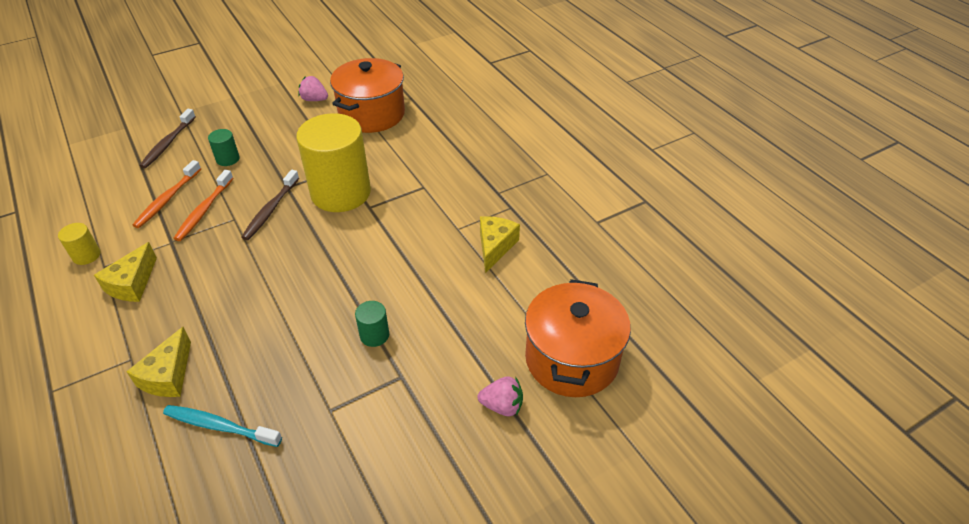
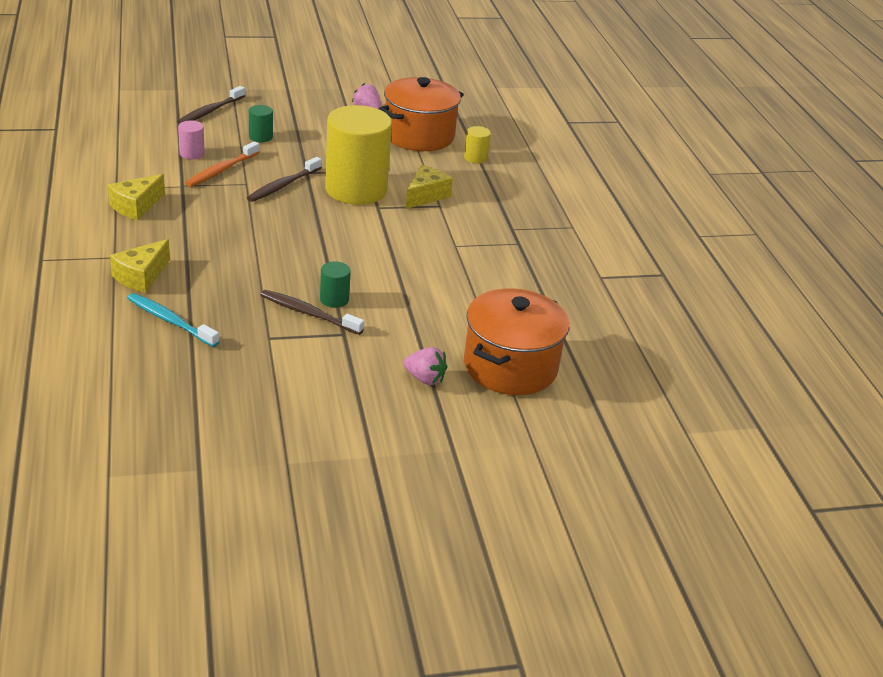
camera: 15 degrees right, 10 degrees down
yellow cylinder [58,223,101,265] -> yellow cylinder moved to [464,126,491,164]
orange toothbrush [133,160,201,228] -> pink cylinder [178,121,205,159]
yellow cheese [480,216,520,273] -> yellow cheese moved to [406,165,453,209]
none -> brown toothbrush [261,290,364,335]

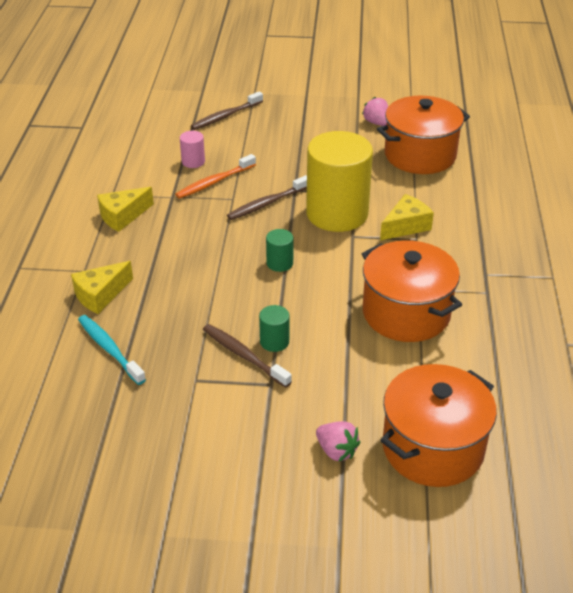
camera: 20 degrees right, 5 degrees up
green cylinder [249,105,273,142] -> green cylinder moved to [266,229,294,272]
yellow cylinder [464,126,491,164] -> none
none -> orange pot [362,240,462,342]

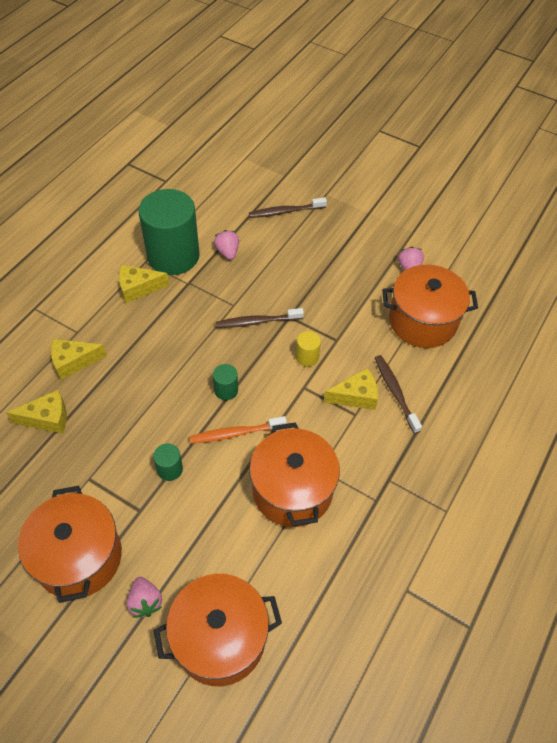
camera: 25 degrees right, 15 degrees up
turquoise toothbrush [78,315,146,385] -> yellow cheese [6,390,67,434]
orange toothbrush [175,154,256,199] -> orange toothbrush moved to [189,416,287,444]
pink cylinder [180,131,205,168] -> pink strawberry [214,230,239,260]
brown toothbrush [203,324,292,388] -> brown toothbrush moved to [375,355,422,434]
yellow cylinder [306,131,373,232] -> yellow cylinder [296,331,321,367], size x0.41
none -> orange pot [18,486,122,603]
none -> green cylinder [139,189,200,275]

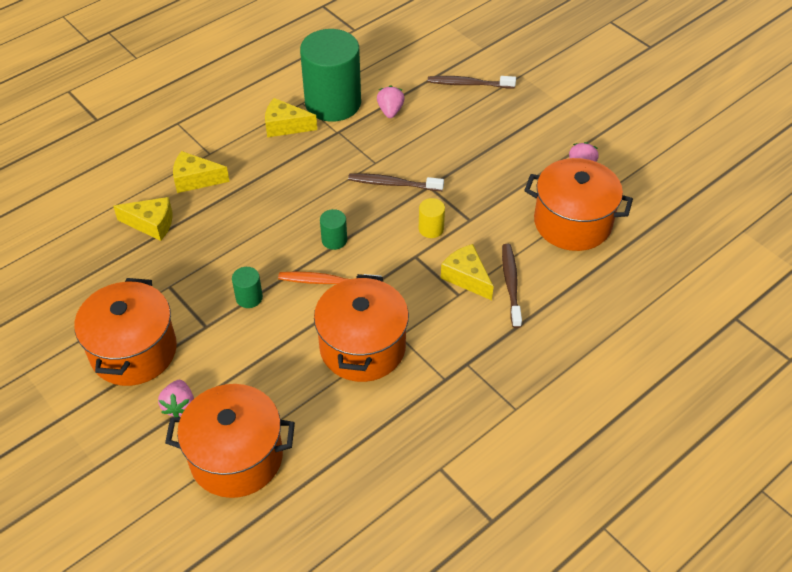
camera: 20 degrees right, 5 degrees down
yellow cheese [324,368,378,410] -> yellow cheese turned 135 degrees counterclockwise [441,244,494,300]

